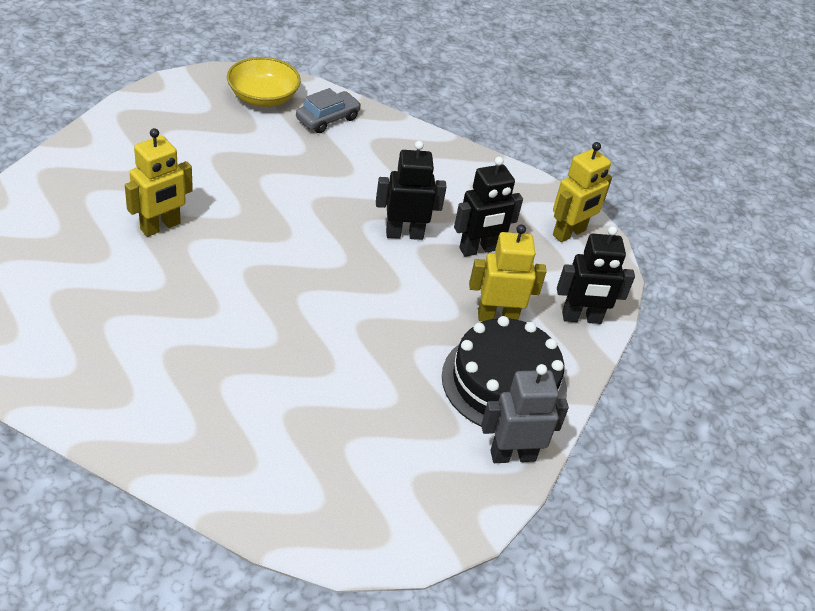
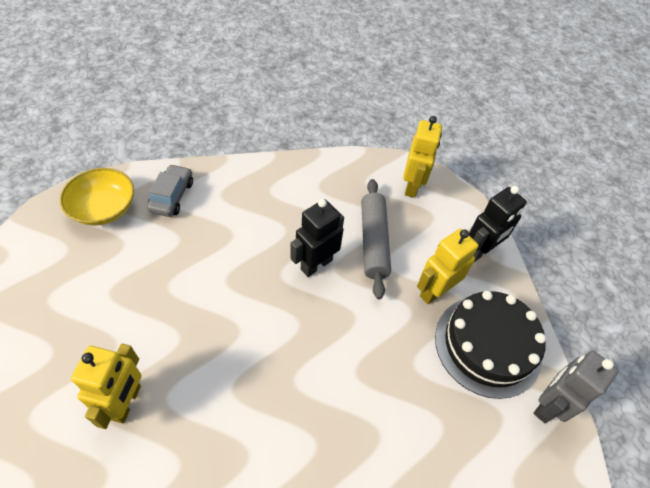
camera: 35 degrees left, 10 degrees up
black robot [454,157,523,257] -> grey rolling pin [361,179,391,299]

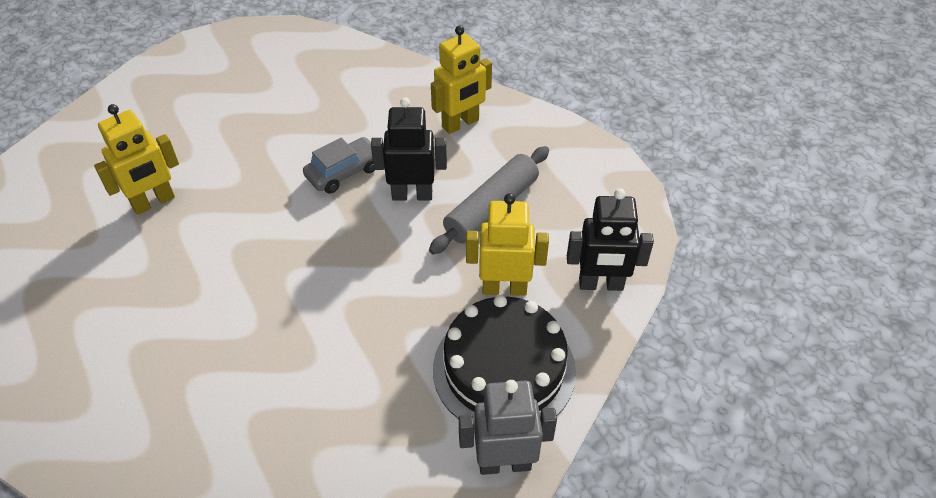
camera: 45 degrees right, 5 degrees down
yellow bowl [60,168,134,226] -> none
grey car [147,164,193,217] -> grey car moved to [303,137,375,194]
yellow robot [403,116,442,198] -> yellow robot moved to [431,26,492,134]

